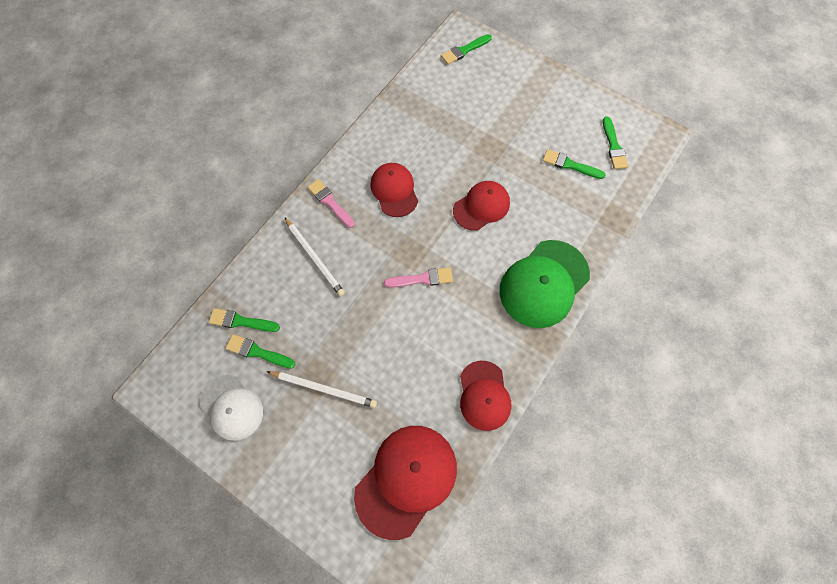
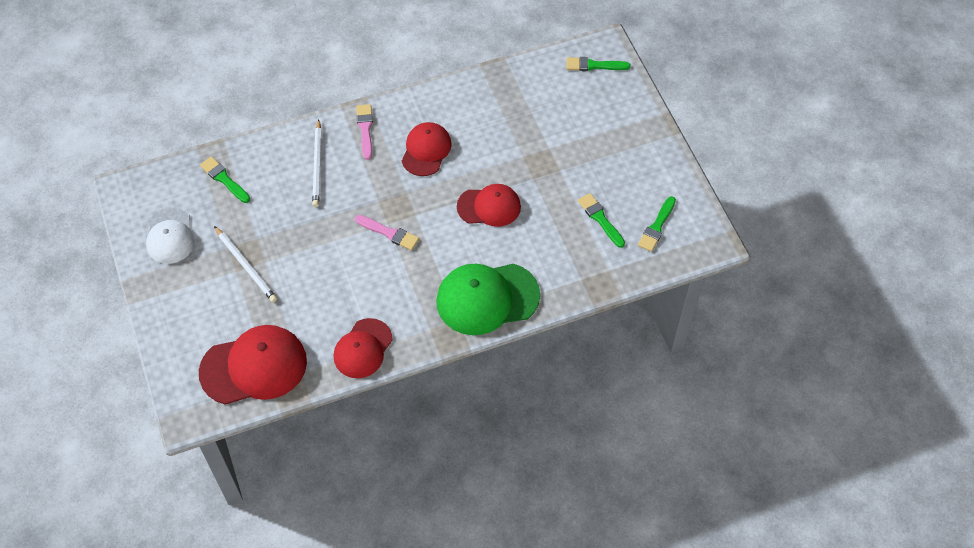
camera: 35 degrees right, 10 degrees down
green brush [225,334,295,369] -> none

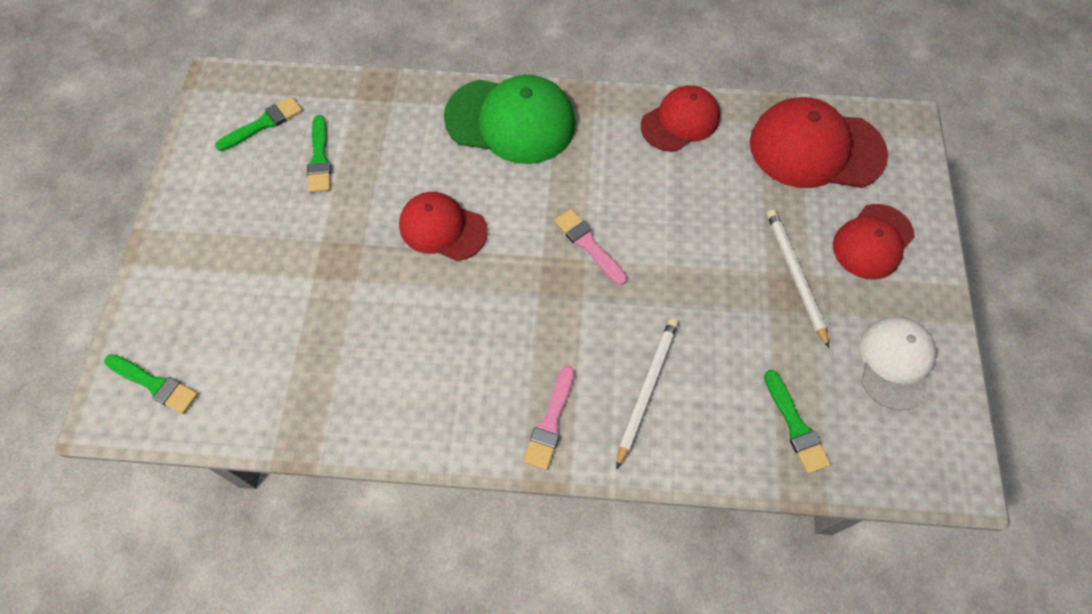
camera: 155 degrees left, 5 degrees up
red cap [402,122,452,176] -> red cap moved to [833,204,915,280]

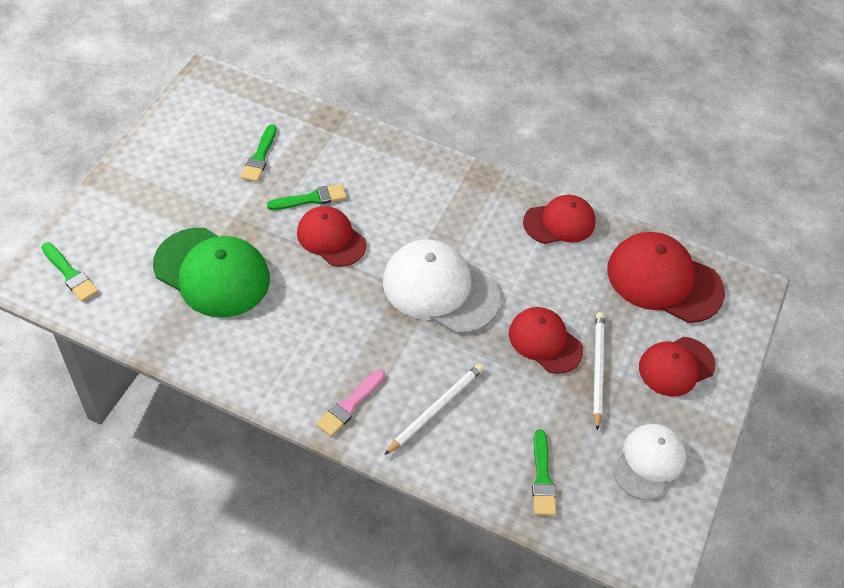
camera: 15 degrees right, 10 degrees down
green brush [215,97,302,151] -> green brush moved to [267,184,347,210]
green cap [444,75,576,164] -> green cap moved to [153,228,270,318]
pink brush [554,209,627,285] -> white cap [383,239,501,334]
none -> red cap [509,307,583,374]

